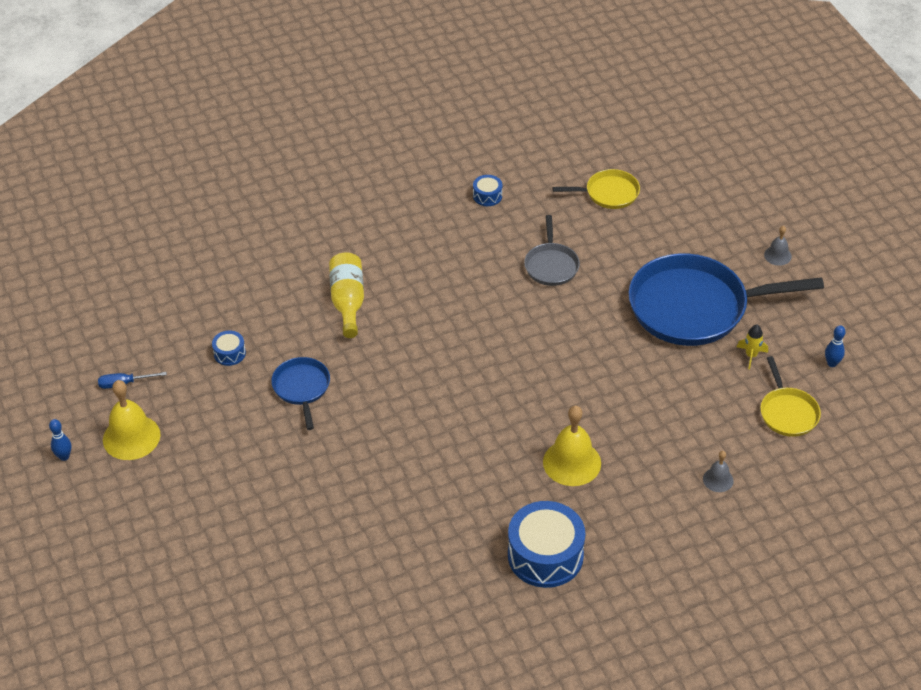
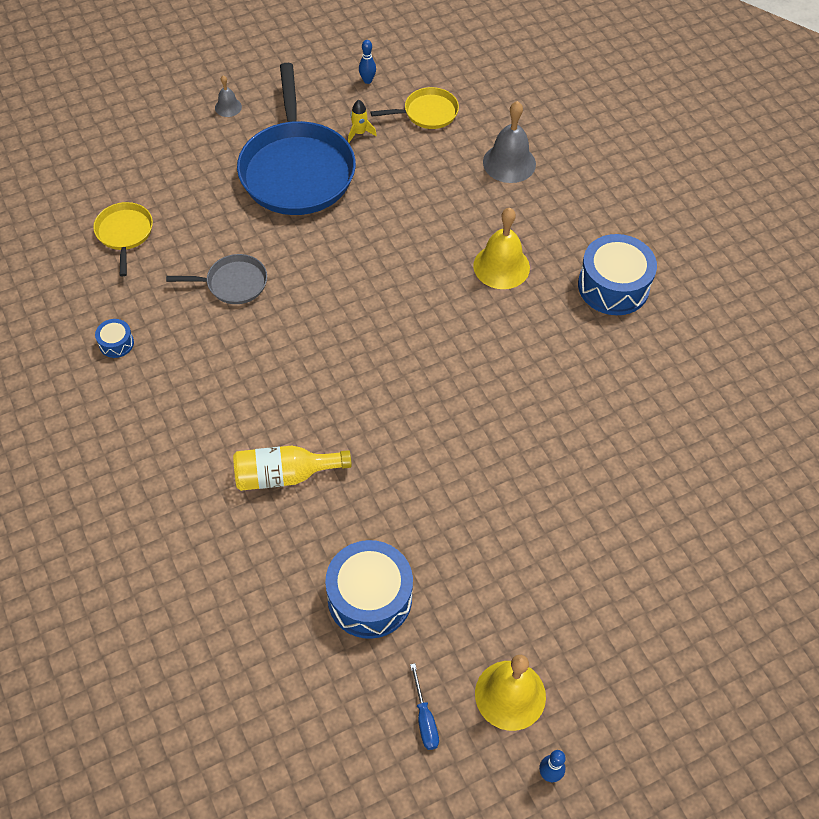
camera: 95 degrees left, 10 degrees up
blue drum [212,330,246,366] -> blue drum [325,540,413,639], size x2.16
blue pan [271,357,330,430] -> none
grey bell [703,451,734,492] -> grey bell [483,101,536,183], size x1.92

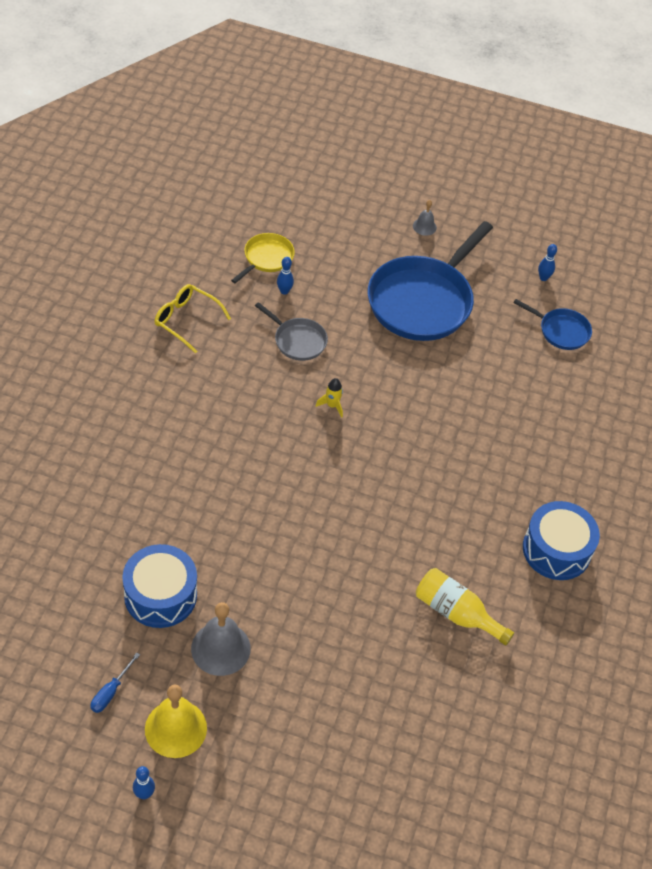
camera: 40 degrees right, 5 degrees down
blue drum [95,319,134,358] -> yellow glasses [154,284,231,353]
yellow bottle [233,445,352,491] -> yellow bottle moved to [416,568,514,646]
yellow rocket [348,100,377,143] -> yellow rocket moved to [316,378,343,418]
yellow pan [371,87,459,129] -> blue pan [513,299,592,350]
yellow bell [473,208,530,289] -> none
grey bell [483,101,536,183] -> grey bell moved to [191,602,251,676]
none -> blue bowling pin [277,257,294,295]

